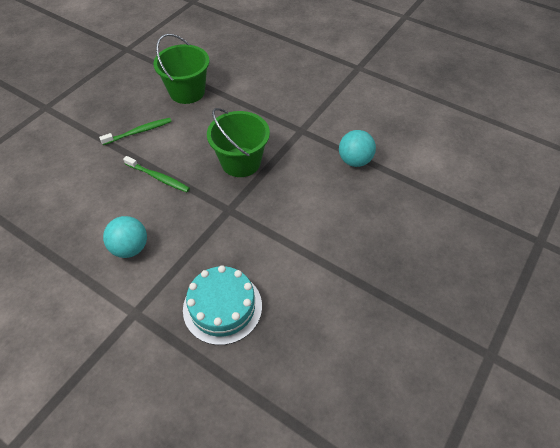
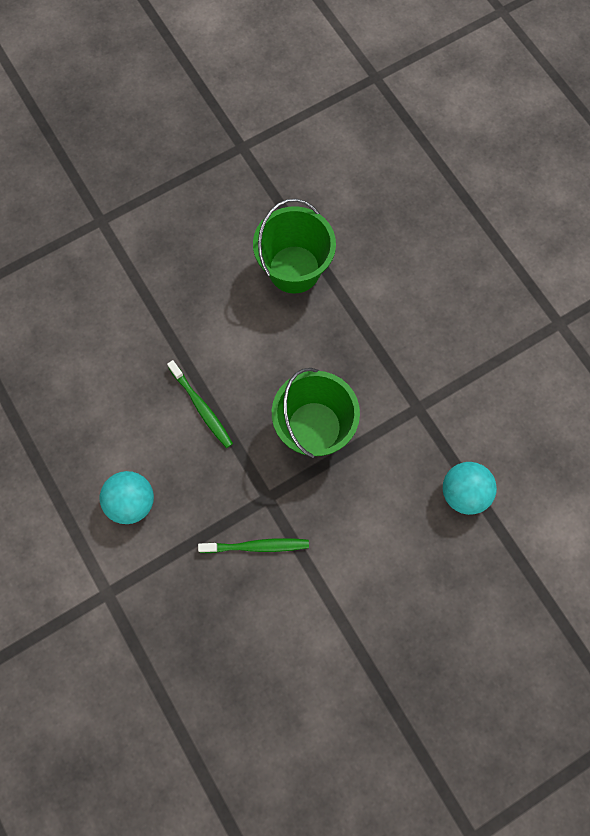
camera: 25 degrees right, 20 degrees up
green toothbrush [99,118,172,145] -> green toothbrush moved to [198,538,309,553]
turquoise cake [183,265,262,345] -> none

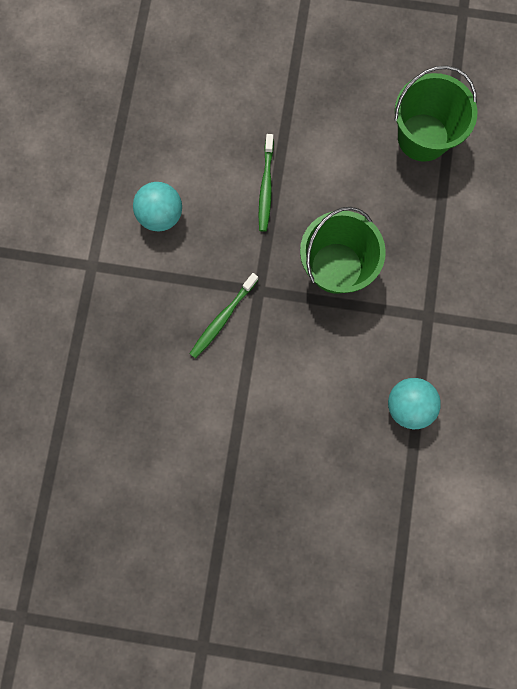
camera: 40 degrees right, 5 degrees up
green toothbrush [198,538,309,553] -> green toothbrush turned 90 degrees clockwise [190,273,258,358]

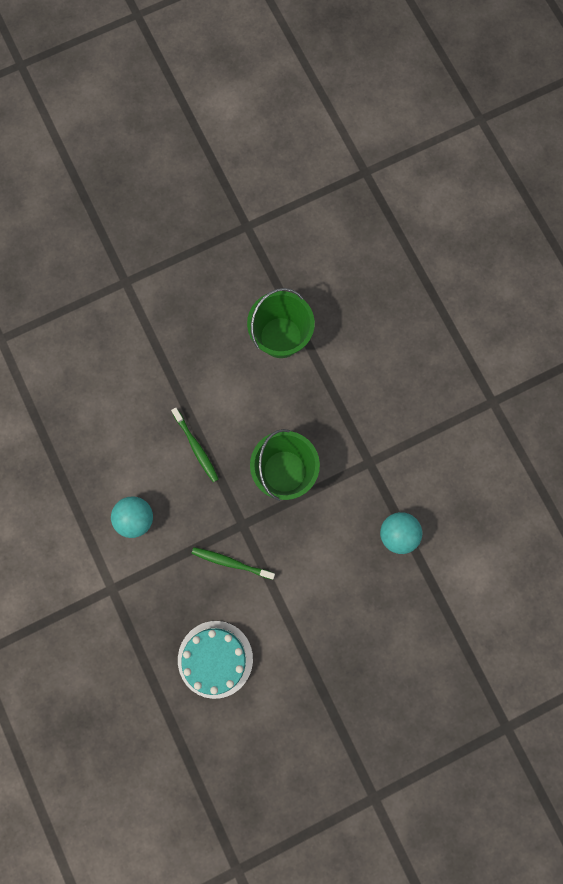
camera: 35 degrees left, 0 degrees up
green toothbrush [190,273,258,358] -> green toothbrush turned 105 degrees clockwise [192,547,275,580]
none -> turquoise cake [178,621,253,699]

